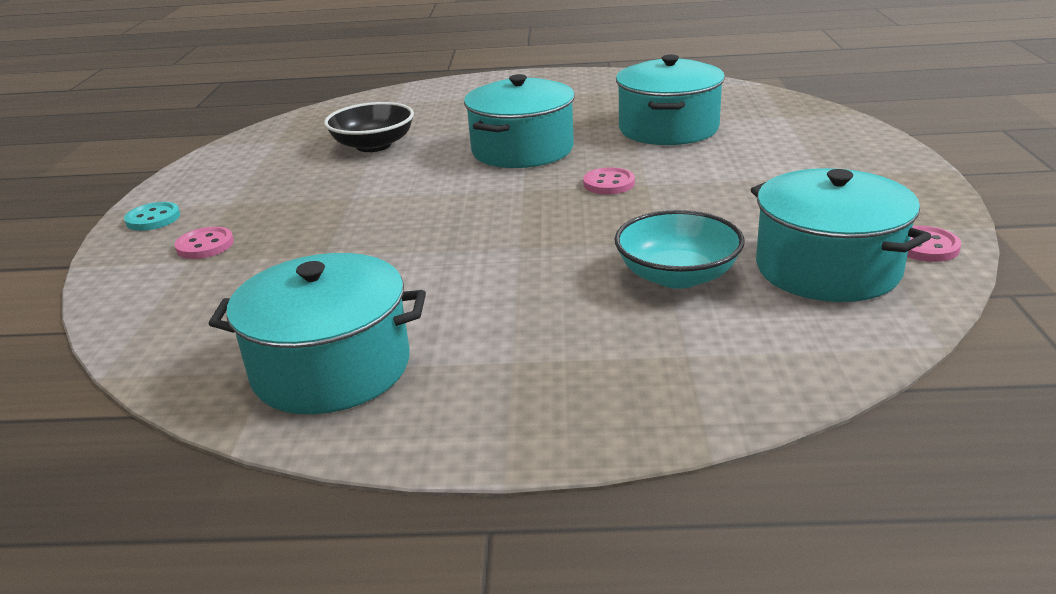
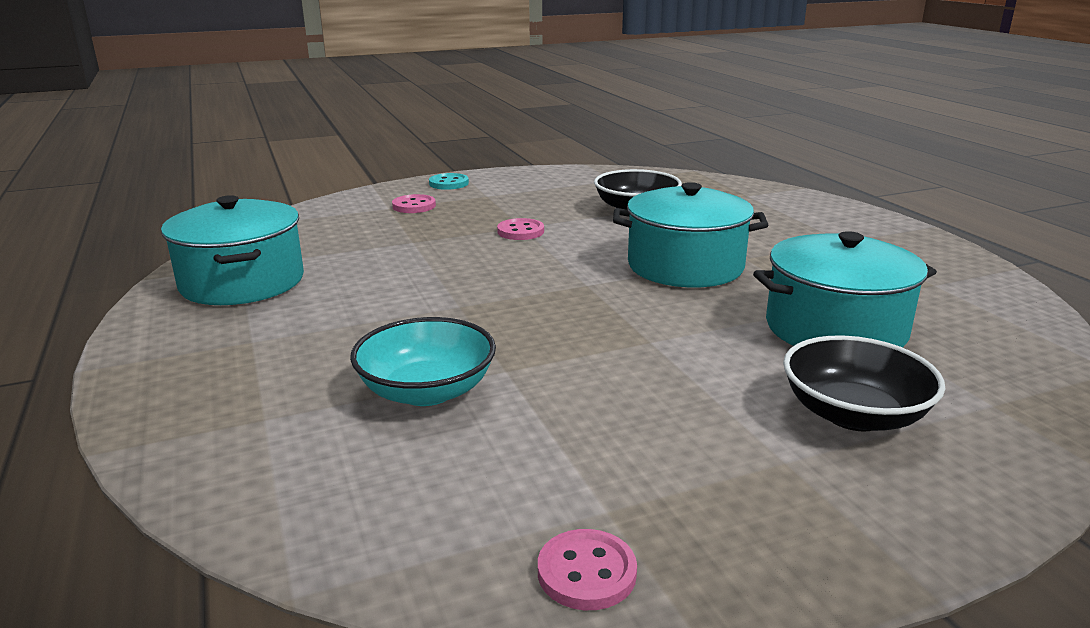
camera: 65 degrees right, 5 degrees down
pink button [583,167,635,194] -> pink button moved to [497,218,544,240]
turquoise pot [751,168,932,302] -> none
none -> black bowl [783,335,945,431]

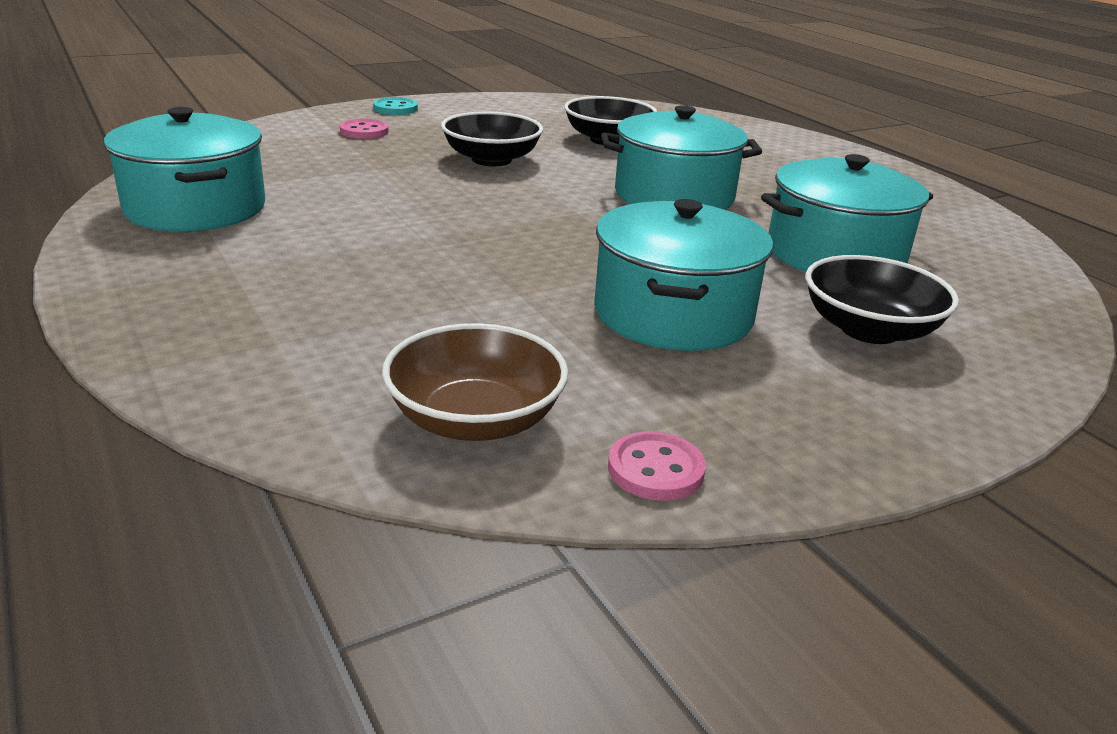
camera: 10 degrees left, 5 degrees up
turquoise bowl [350,317,496,406] -> none
pink button [497,218,544,240] -> black bowl [441,111,543,166]
none -> brown bowl [382,323,568,441]
none -> turquoise pot [594,199,773,351]

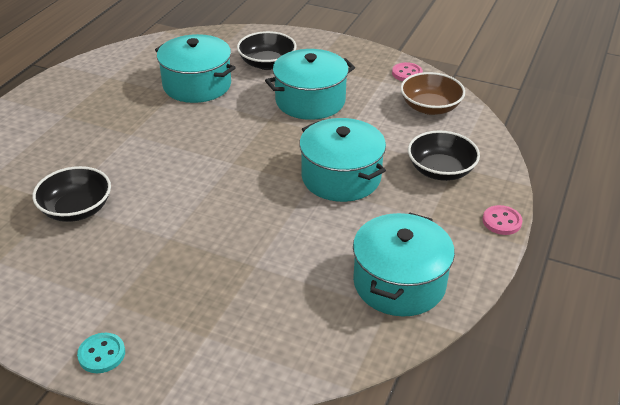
camera: 125 degrees left, 10 degrees up
pink button [340,119,389,139] -> pink button moved to [483,205,523,235]
black bowl [441,111,543,166] -> black bowl moved to [408,131,480,181]
turquoise pot [601,105,762,210] -> turquoise pot moved to [299,118,386,202]

